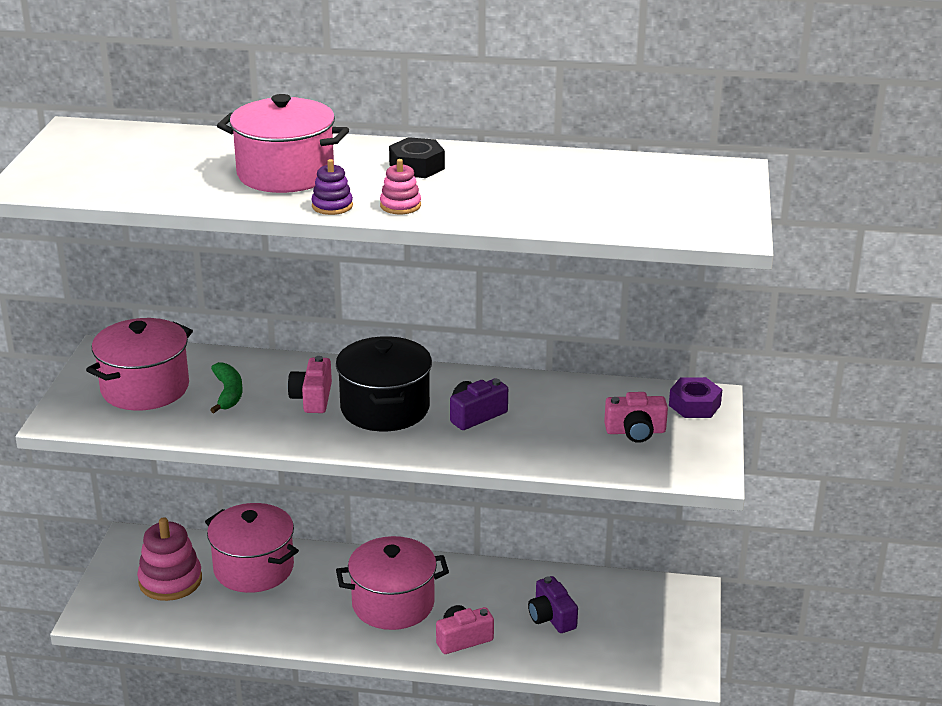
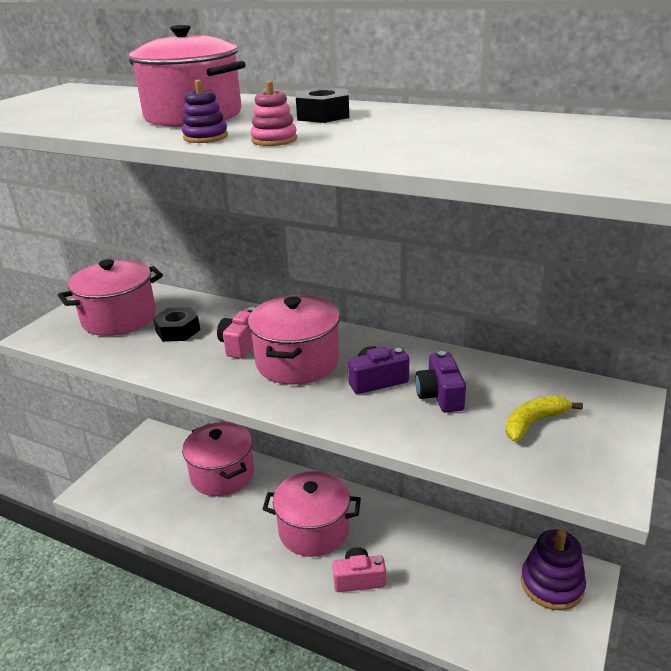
camera: 20 degrees right, 0 degrees up
pink stacking toy [137,517,202,601] -> none
green banana [210,362,243,413] -> black nut [153,307,200,342]
black pot [336,336,432,431] -> pink pot [248,295,340,385]
purple camera [528,576,578,633] -> purple camera moved to [415,351,466,413]
pink camera [604,392,668,443] -> yellow banana [506,396,583,442]
purple nut [669,377,722,418] -> none
none -> purple stacking toy [521,529,586,610]

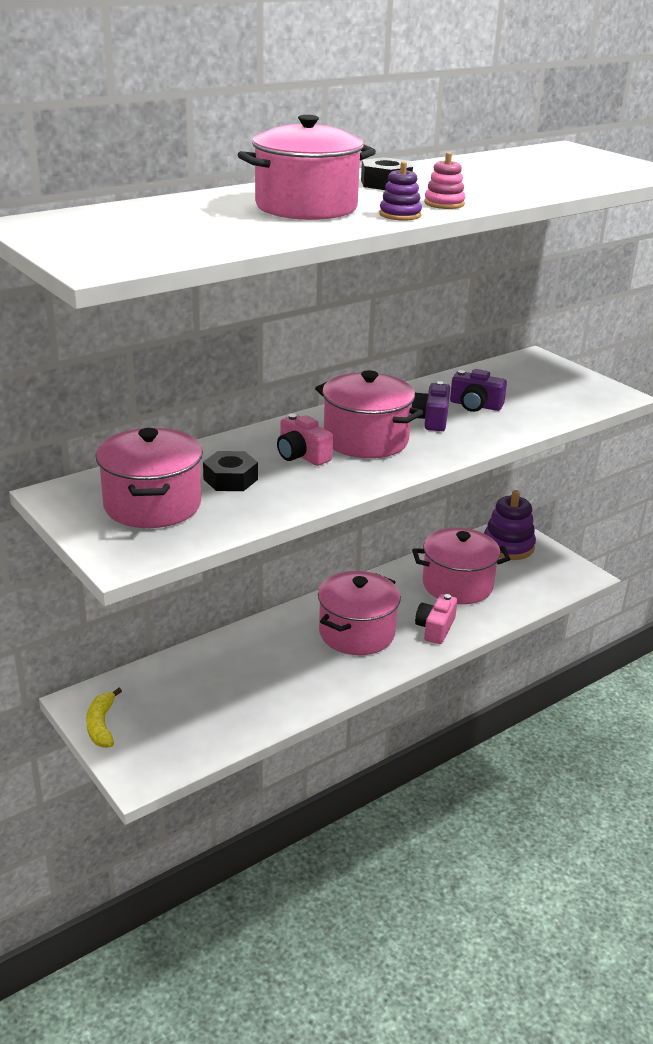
camera: 65 degrees left, 0 degrees up
pink pot [182,422,254,496] -> pink pot moved to [412,528,510,604]
yellow banana [506,396,583,442] -> yellow banana moved to [86,688,122,748]

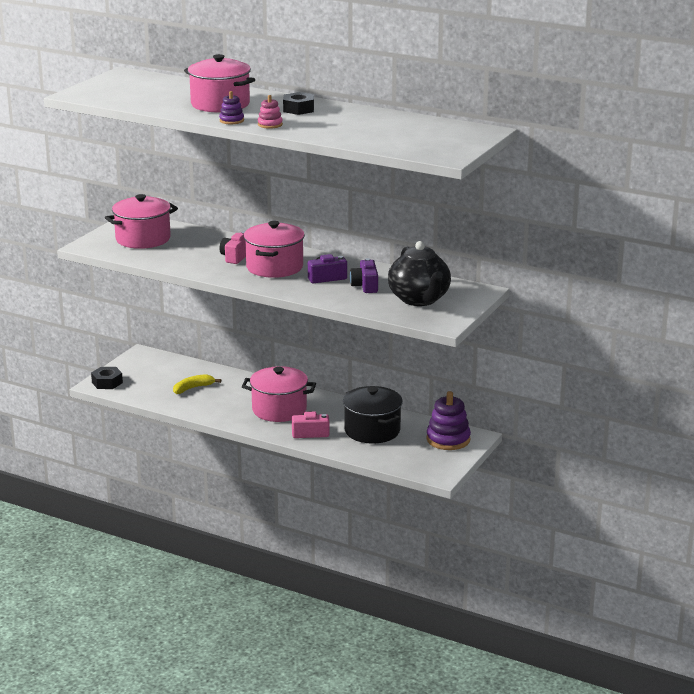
camera: 65 degrees right, 5 degrees down
yellow banana [86,688,122,748] -> yellow banana moved to [173,374,221,394]
black nut [203,451,258,491] -> black nut moved to [91,367,123,389]
pink pot [412,528,510,604] -> black pot [343,386,403,444]
none -> black teapot [388,241,451,306]

